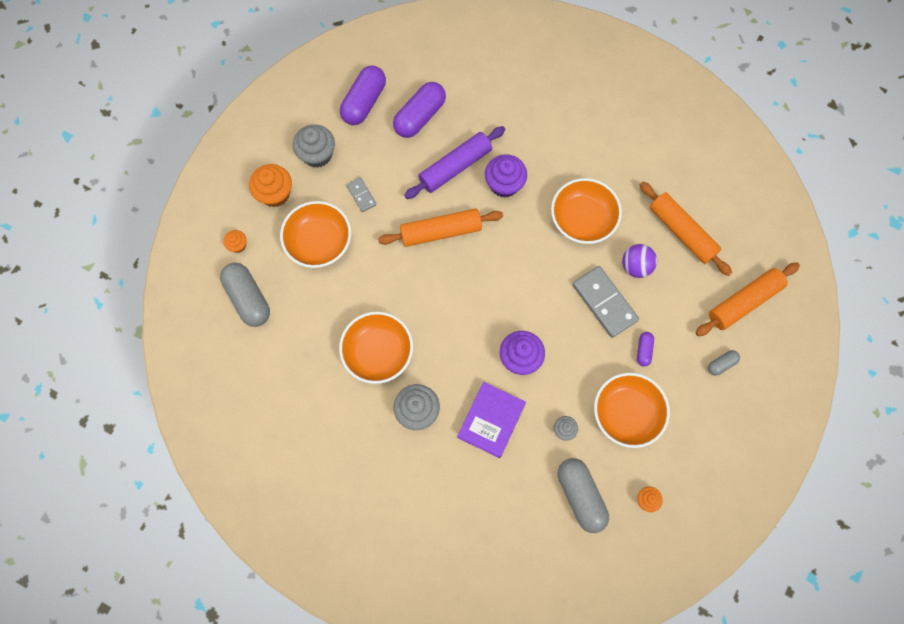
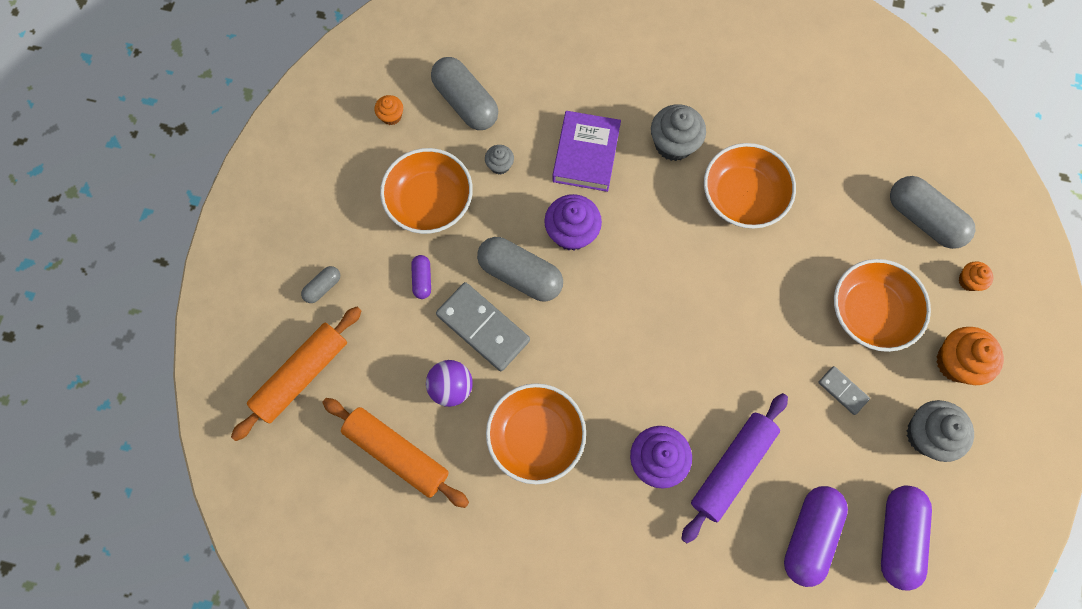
camera: 165 degrees right, 0 degrees up
orange rolling pin [378,208,503,247] -> none
none -> grey capsule [477,237,563,301]

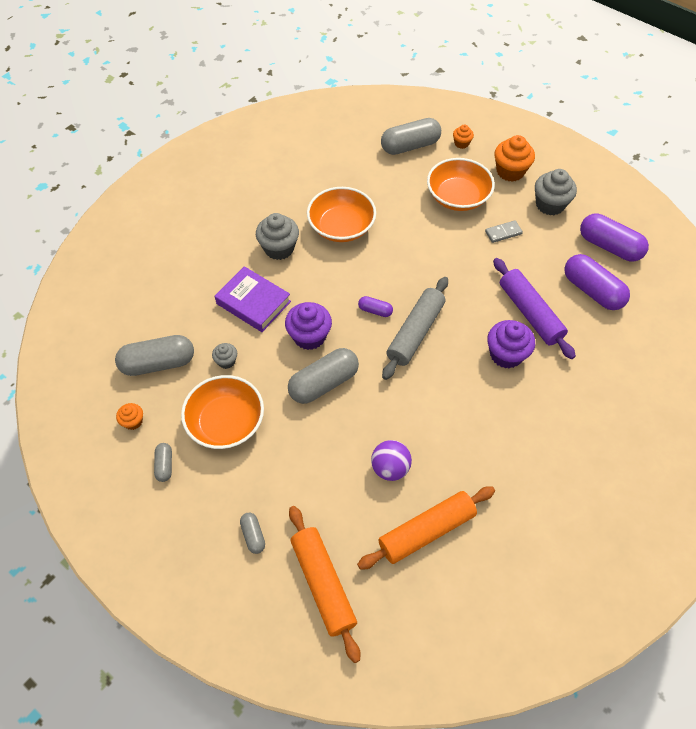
camera: 65 degrees left, 15 degrees down
purple capsule [411,255,431,299] -> purple capsule moved to [358,296,393,317]
grey domino [436,282,530,371] -> none
orange bowl [486,383,586,484] -> none
none -> grey capsule [154,443,172,482]
none -> grey rolling pin [382,277,448,380]

